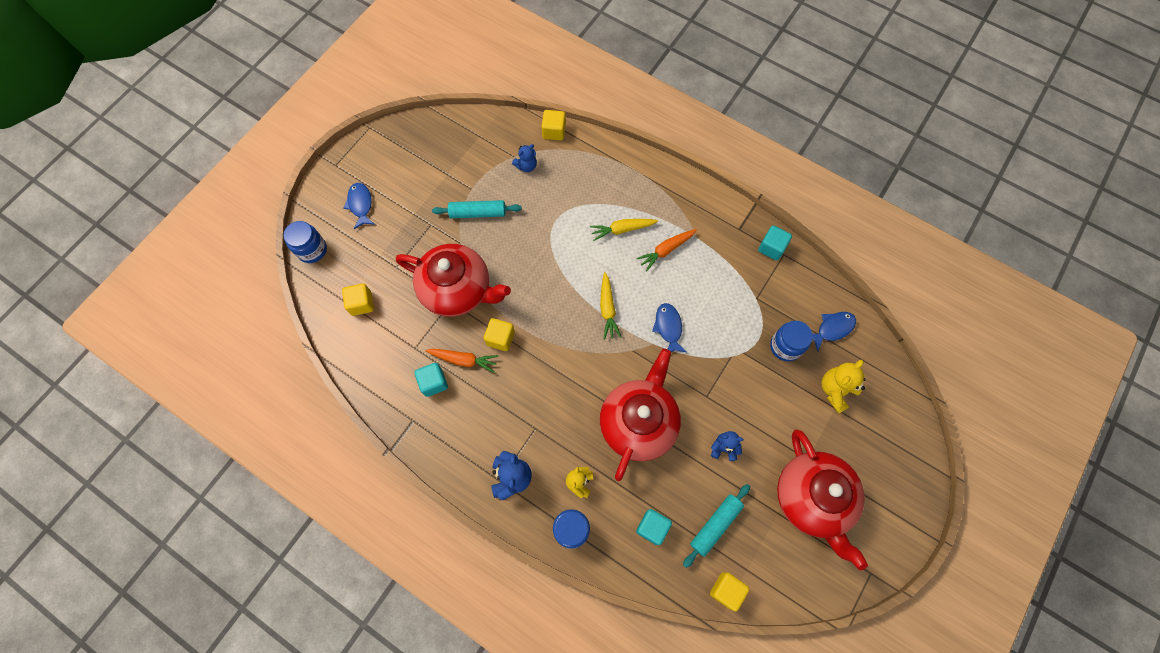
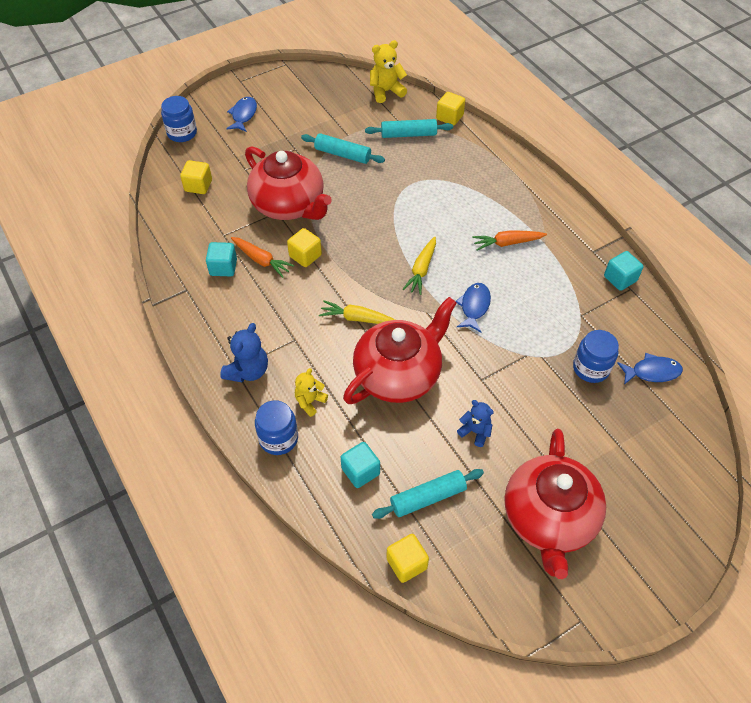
camera: 25 degrees right, 15 degrees down
blue teddy bear [512,144,537,172] -> turquoise rolling pin [365,119,453,138]
yellow carrot [590,219,658,241] -> yellow carrot moved to [319,300,395,324]
yellow teddy bear [821,360,865,413] -> yellow teddy bear moved to [370,40,407,103]

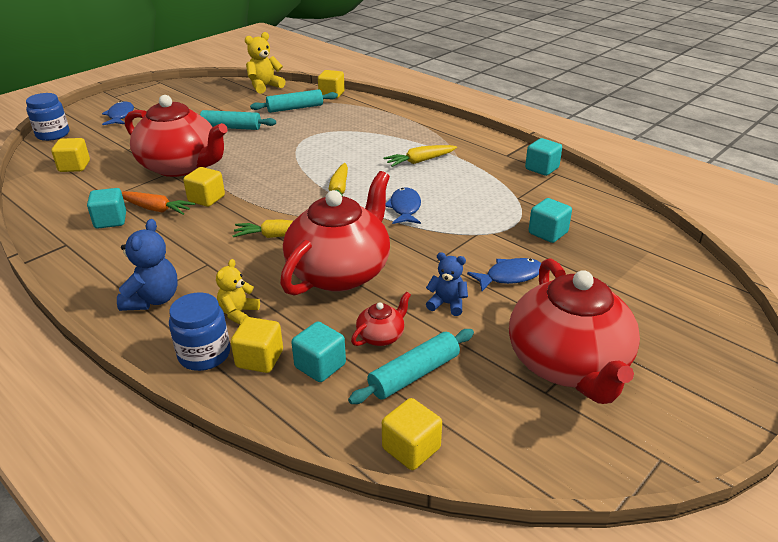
camera: 15 degrees left, 20 degrees down
orange carrot [472,230,547,250] -> yellow carrot [384,145,457,167]
blue jar [573,330,619,383] -> turquoise cube [529,198,572,243]
blue fish [617,353,683,385] -> blue fish moved to [467,258,541,291]
none -> yellow cube [231,317,283,373]
none -> red teapot [351,292,411,346]

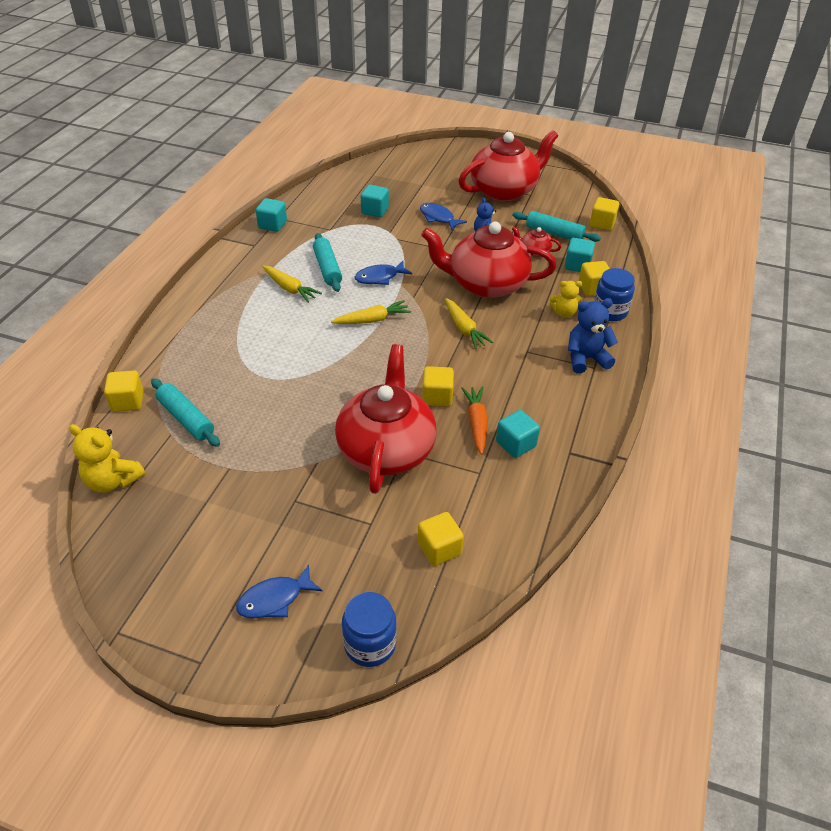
camera: 115 degrees left, 10 degrees up
turquoise rolling pin [200,110,276,130] -> turquoise rolling pin moved to [313,233,342,292]

